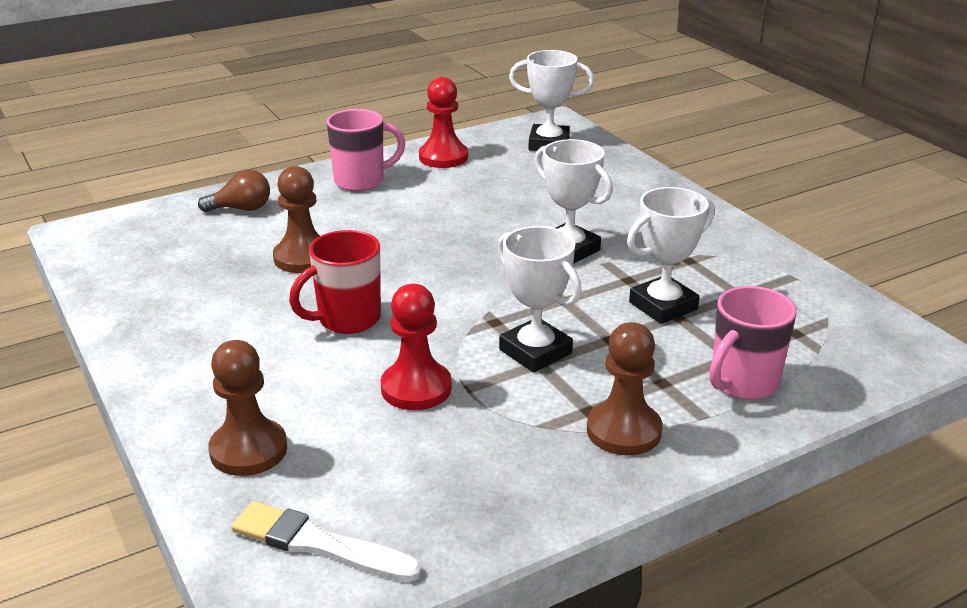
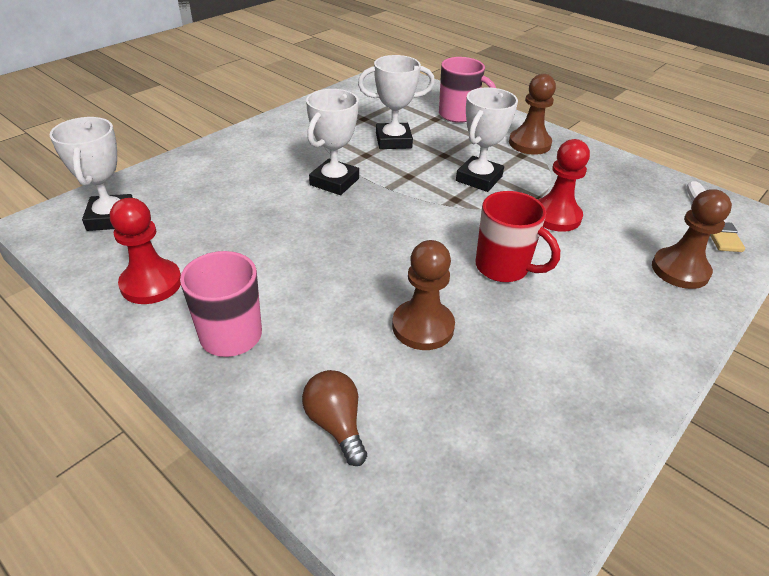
camera: 110 degrees left, 10 degrees up
white trophy [627,187,714,324] -> white trophy turned 45 degrees counterclockwise [358,55,435,149]

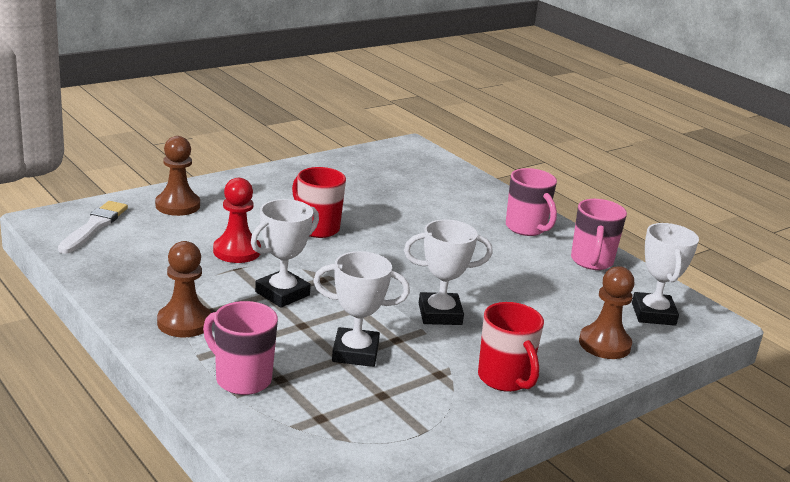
camera: 170 degrees left, 15 degrees down
red pawn [110,198,181,304] -> pink mug [571,199,627,270]
brown light bulb [302,370,367,466] -> none
white trophy [306,89,359,195] -> white trophy turned 45 degrees clockwise [404,219,493,325]
brown pawn [392,240,455,350] -> brown pawn moved to [579,266,635,359]
none -> red mug [478,302,544,392]

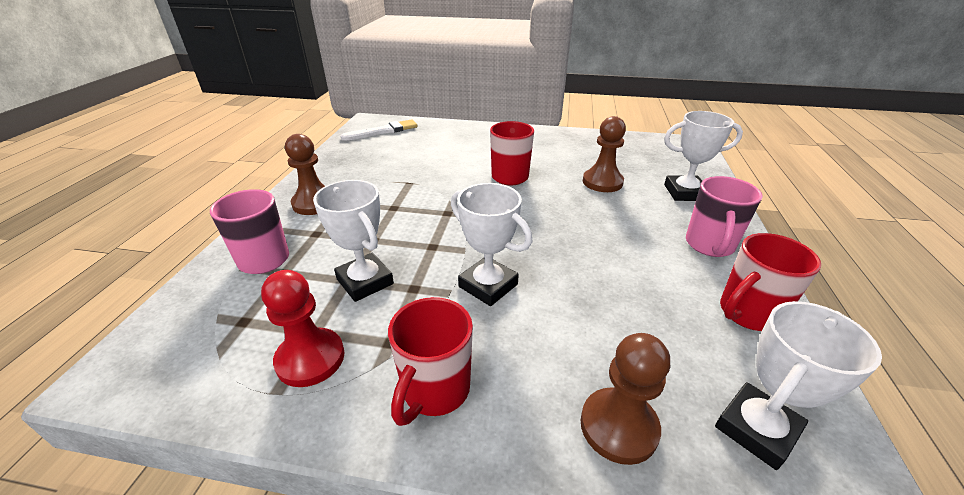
camera: 50 degrees right, 10 degrees up
brown pawn [155,136,200,216] -> brown pawn moved to [583,116,626,192]
red pawn [213,178,261,263] -> red pawn moved to [261,270,344,387]
white trophy [251,199,319,308] -> white trophy moved to [664,111,743,201]
pink mug [571,199,627,270] -> red mug [720,233,821,331]

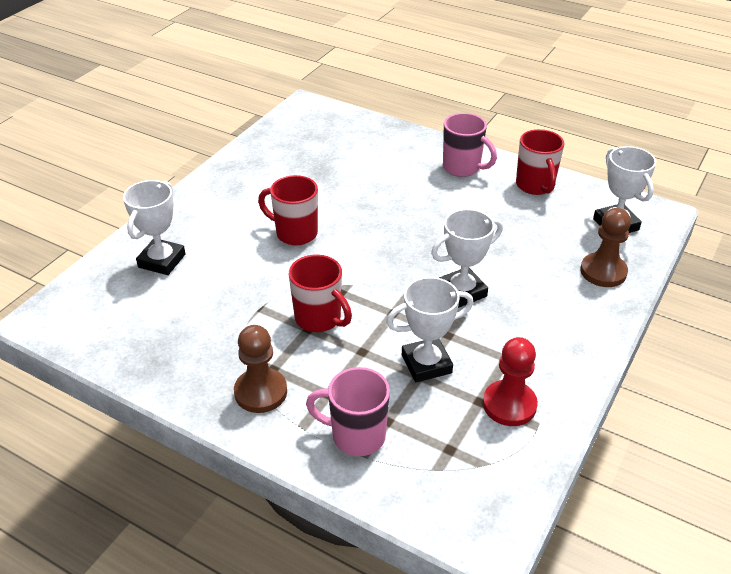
camera: 70 degrees left, 5 degrees up
white brush [341,119,418,141] -> none
red mug [388,297,473,426] -> red mug moved to [289,254,352,332]
brown pawn [583,116,626,192] -> none
white trophy [664,111,743,201] -> white trophy moved to [123,180,185,275]

